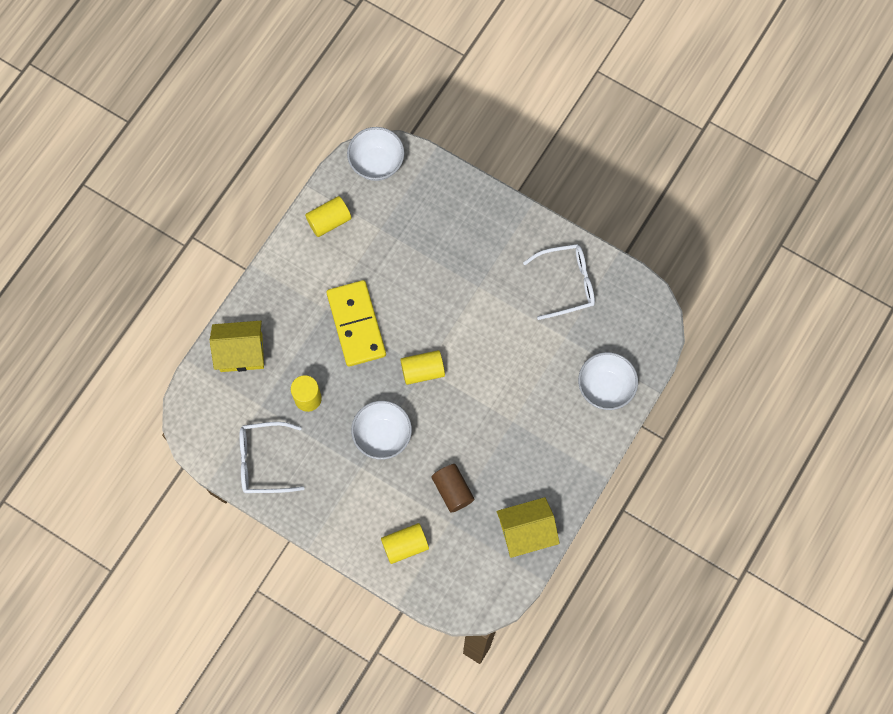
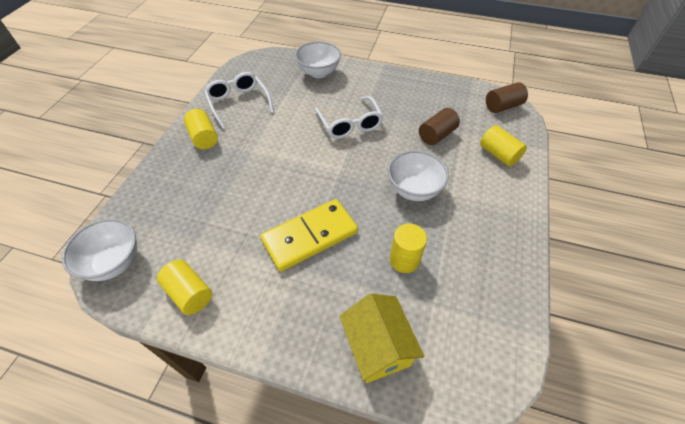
camera: 105 degrees left, 20 degrees down
white glasses [239,422,305,493] -> white glasses moved to [315,96,384,139]
yellow cylinder [400,350,445,385] -> yellow cylinder moved to [184,109,218,149]
yellow house [497,497,560,558] -> none
none -> brown cylinder [486,82,528,113]

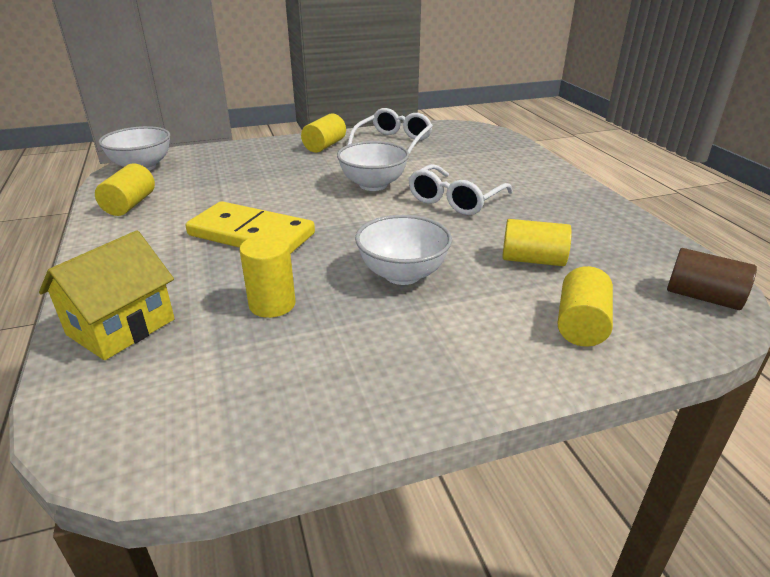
camera: 55 degrees right, 20 degrees down
white bowl [295,41,341,78] -> white bowl moved to [337,141,409,191]
brown cylinder [419,108,460,145] -> yellow cylinder [502,219,572,266]

